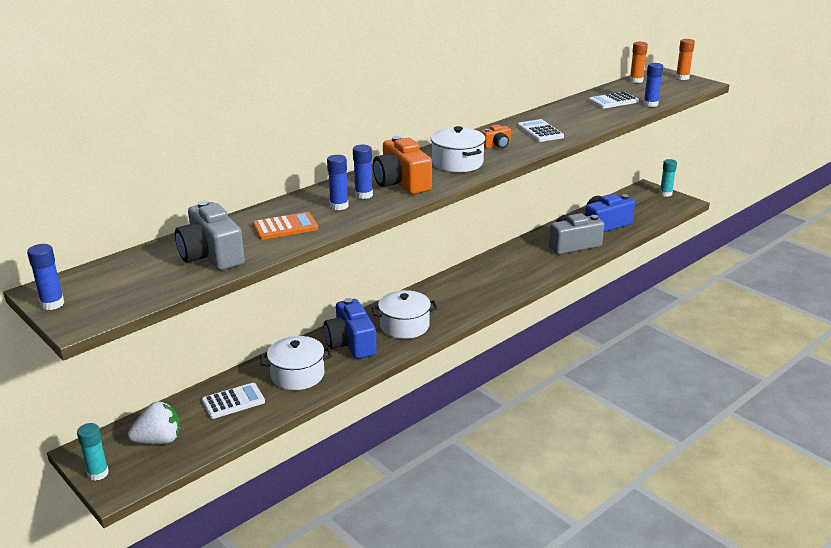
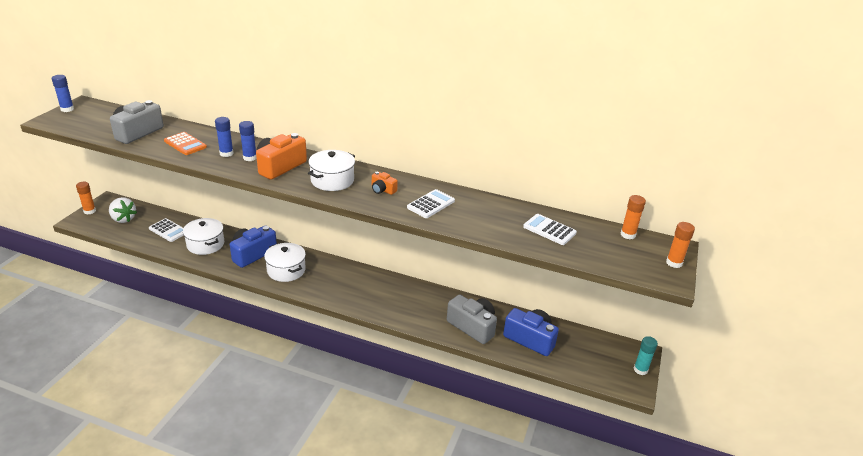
camera: 60 degrees right, 5 degrees up
turquoise glue stick [77,423,109,481] -> orange glue stick [76,182,96,214]
blue glue stick [643,63,663,107] -> none

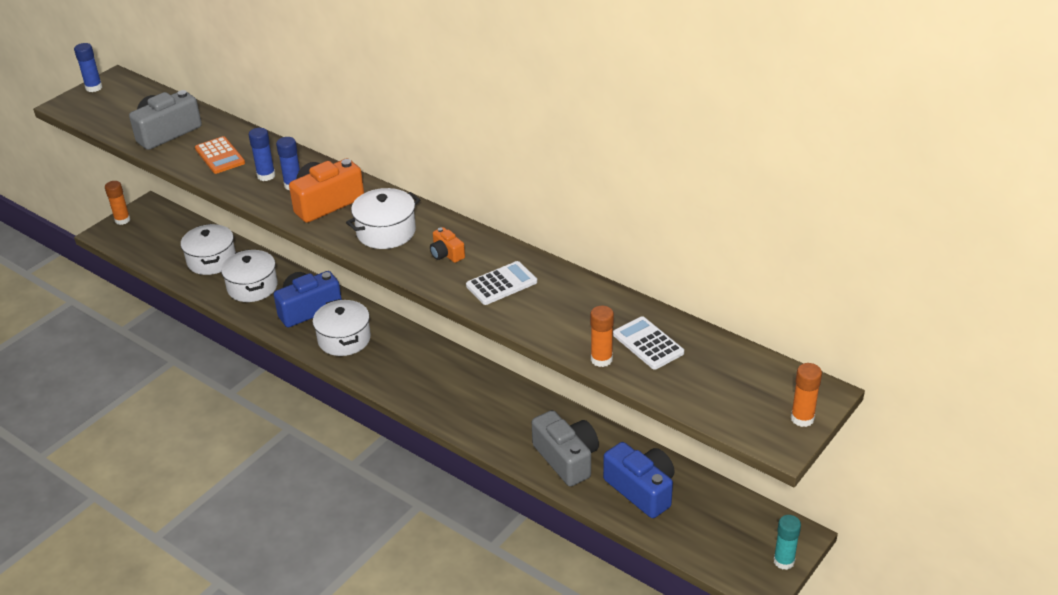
camera: 20 degrees right, 5 degrees up
white strawberry [109,197,137,223] -> none
white calculator [149,218,184,242] -> white pot [181,224,236,275]
orange glue stick [621,195,646,239] -> orange glue stick moved to [590,306,614,367]

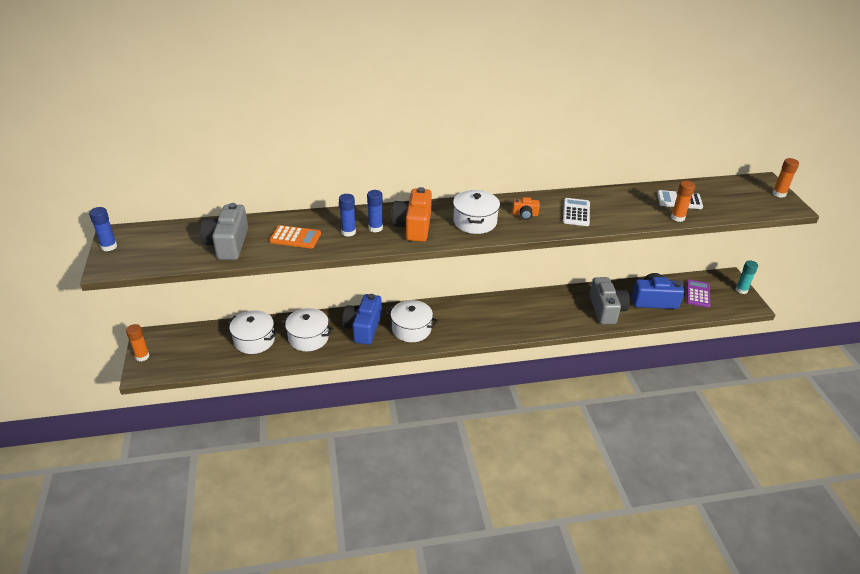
camera: 50 degrees left, 0 degrees up
grey camera [532,410,599,487] -> grey camera turned 75 degrees clockwise [589,277,630,325]
none -> purple calculator [686,279,710,308]

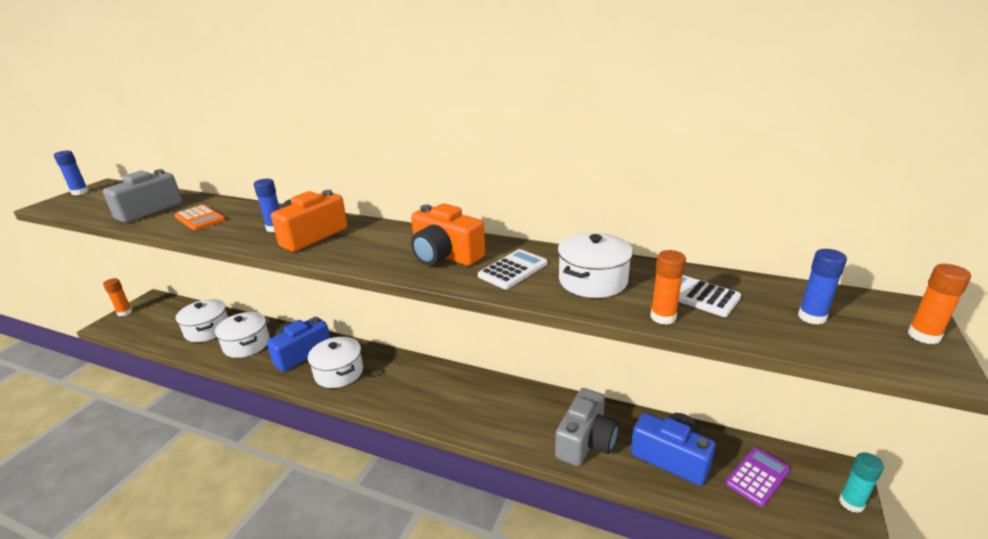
camera: 35 degrees right, 10 degrees down
blue glue stick [339,194,356,237] -> blue glue stick moved to [798,249,847,325]
white pot [453,190,500,234] -> white pot moved to [558,233,633,298]
orange camera [512,197,540,220] -> orange camera [411,203,485,266], size x2.00

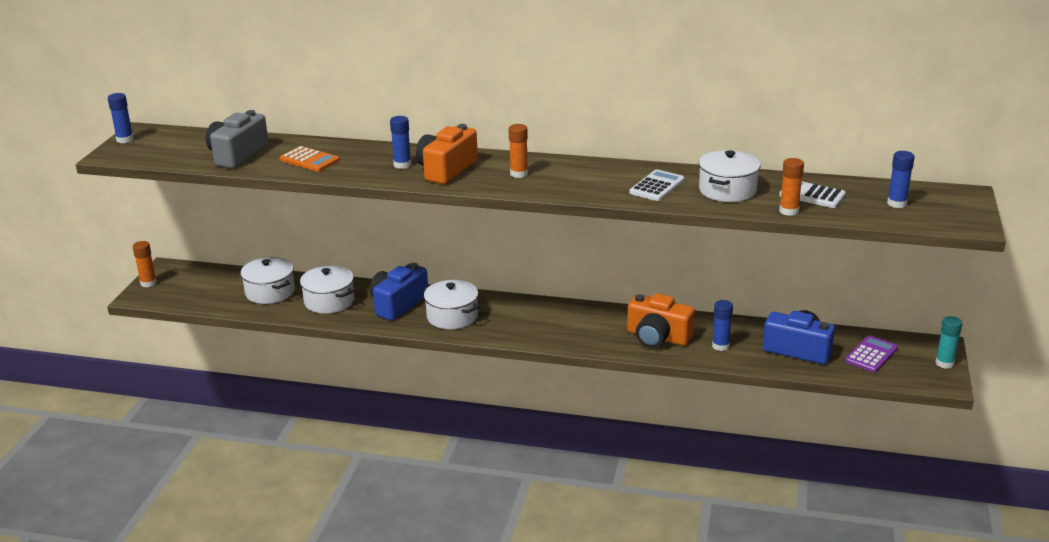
camera: 10 degrees left, 0 degrees up
orange camera [411,203,485,266] -> orange camera moved to [627,293,695,348]
grey camera [555,388,618,466] -> blue glue stick [712,300,733,351]
orange glue stick [908,264,971,344] -> orange glue stick moved to [509,124,528,178]

